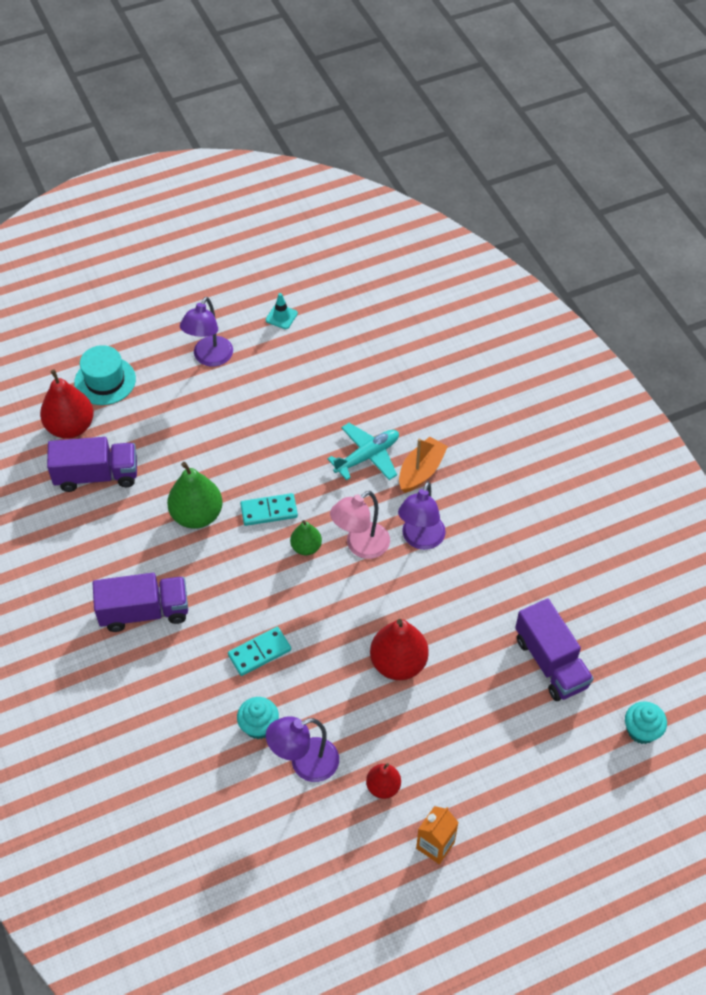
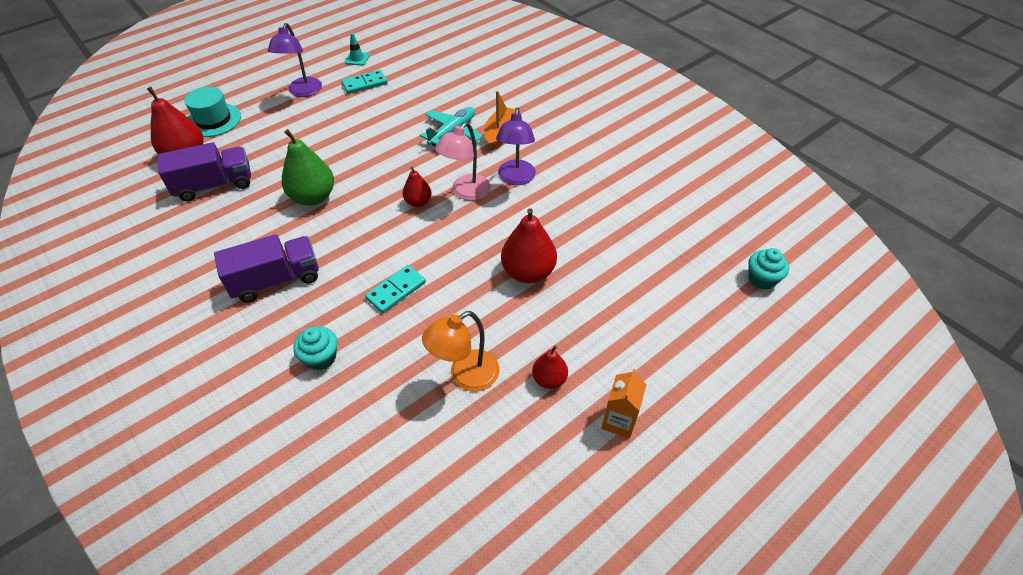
camera: 15 degrees left, 5 degrees down
turquoise cupcake [237,697,279,739] -> turquoise cupcake moved to [293,326,338,371]
turquoise domino [240,493,298,526] -> turquoise domino moved to [341,70,388,94]
purple lamp [266,716,339,782] -> orange lamp [422,311,499,391]
green pear [290,520,322,555] -> red pear [403,167,432,207]
purple truck [515,598,594,701] -> none

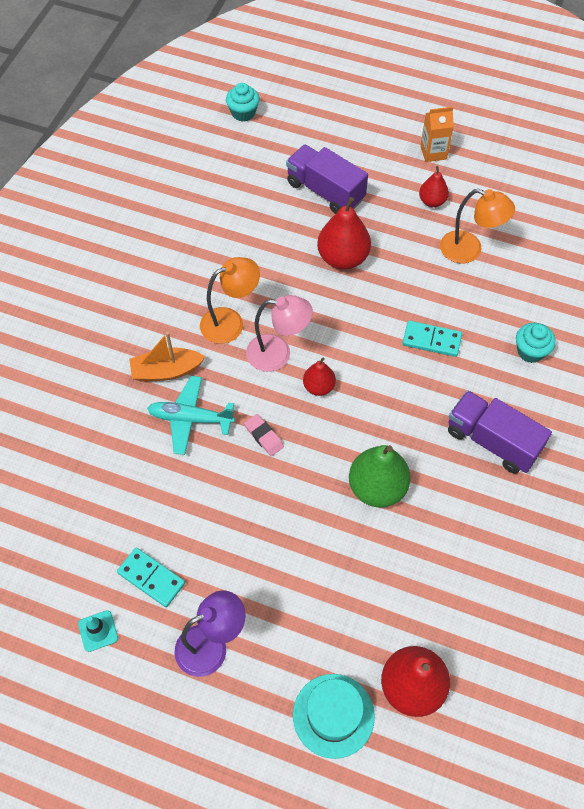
camera: 120 degrees left, 10 degrees up
purple truck [158,142,251,202] -> purple truck moved to [286,145,368,214]
purple lamp [496,107,536,185] -> orange lamp [200,257,260,344]
none -> pink eraser [244,414,284,456]

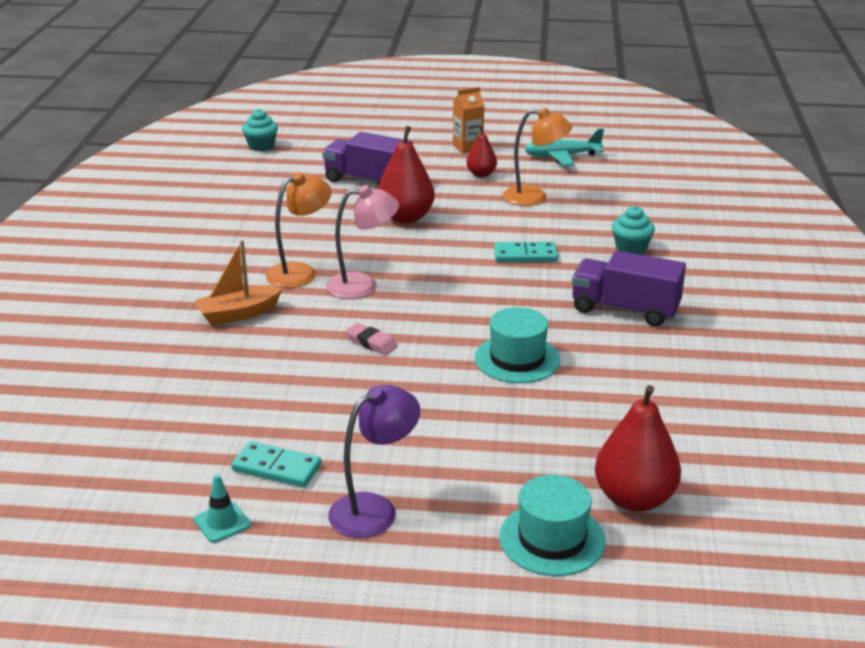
camera: 15 degrees left, 30 degrees down
turquoise plane [147,376,235,455] -> turquoise plane moved to [524,129,604,166]
red pear [303,357,336,396] -> none
green pear [349,445,411,508] -> turquoise hat [475,307,561,383]

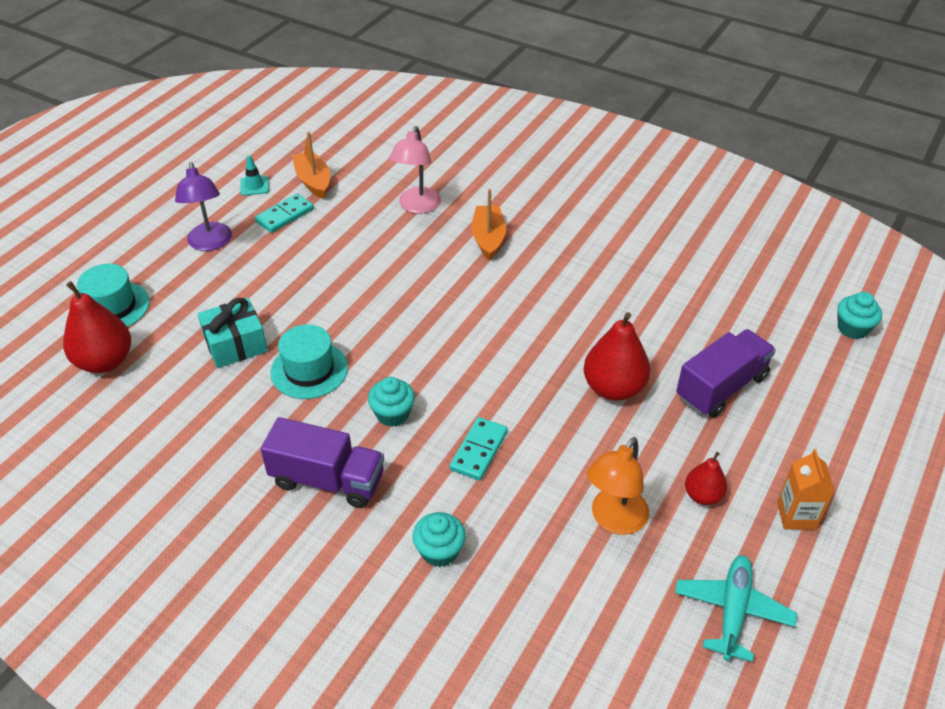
camera: 115 degrees right, 15 degrees up
orange lamp [266,172,332,288] -> none
pink lamp [326,185,399,299] -> pink lamp moved to [389,126,441,214]
pink eraser [345,323,398,355] -> none
purple truck [572,251,686,327] -> purple truck turned 60 degrees clockwise [261,417,384,508]
none -> turquoise gift [198,298,268,368]
none -> orange boat [292,132,330,199]
none -> turquoise cupcake [368,377,415,427]

